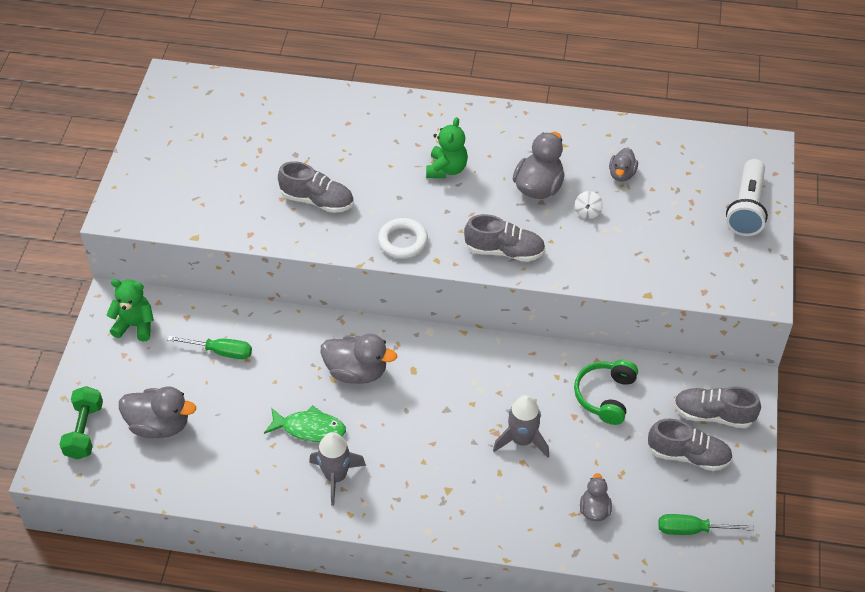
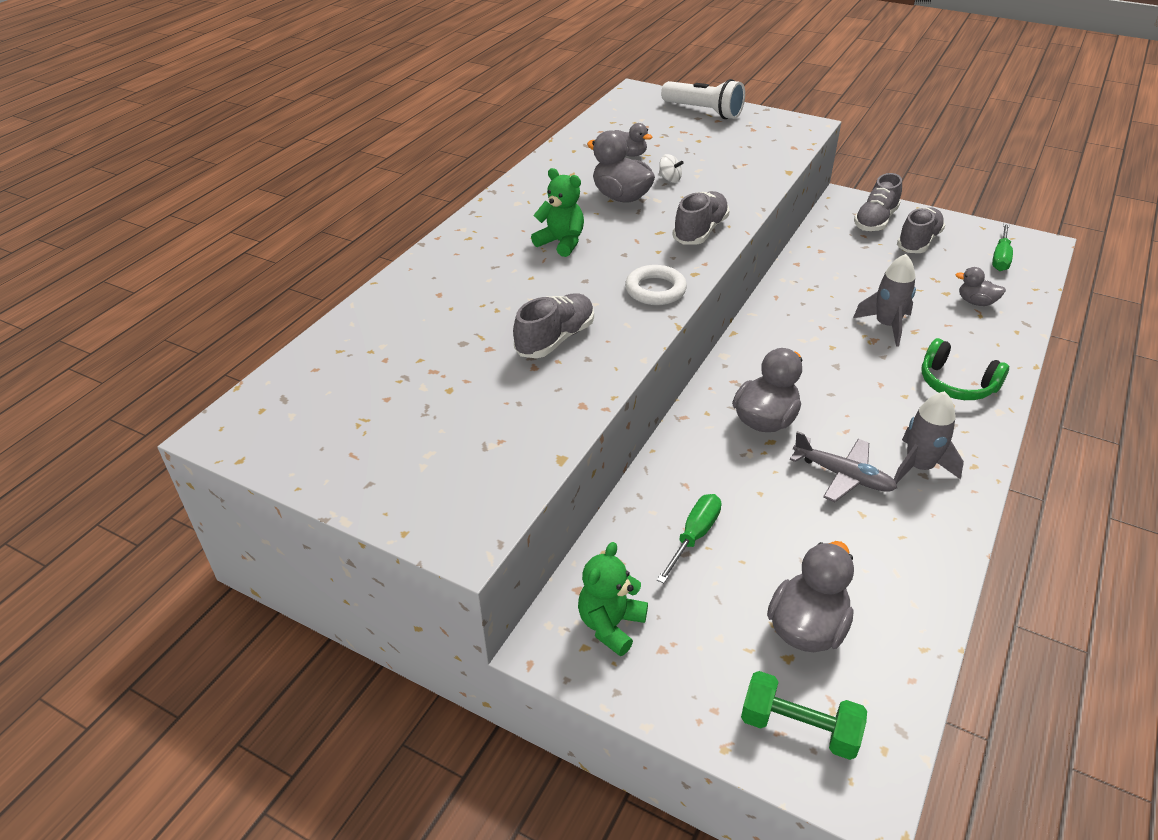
camera: 70 degrees left, 10 degrees down
green fish [264,405,346,442] -> grey plane [790,431,897,502]
green headphones [574,360,638,425] -> green headphones moved to [922,338,1009,400]

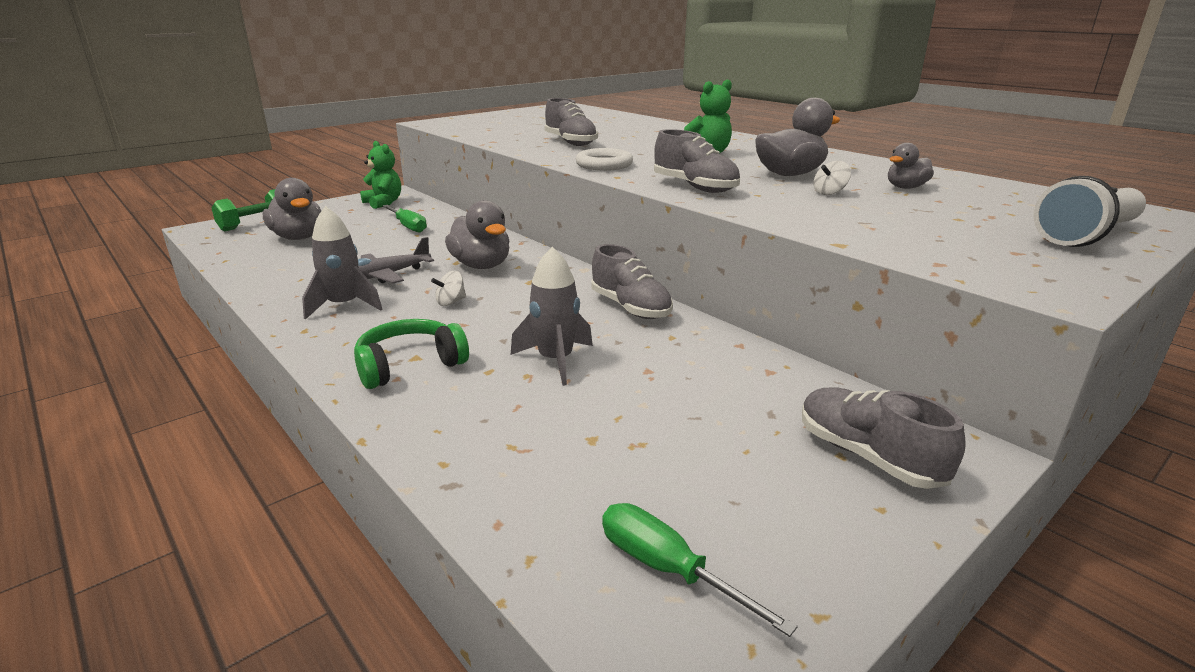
camera: 110 degrees right, 15 degrees down
grey shoe [897,207,945,253] -> grey shoe moved to [591,244,673,319]
grey duck [955,267,1006,306] -> none
none -> white spinning top [431,271,466,306]

